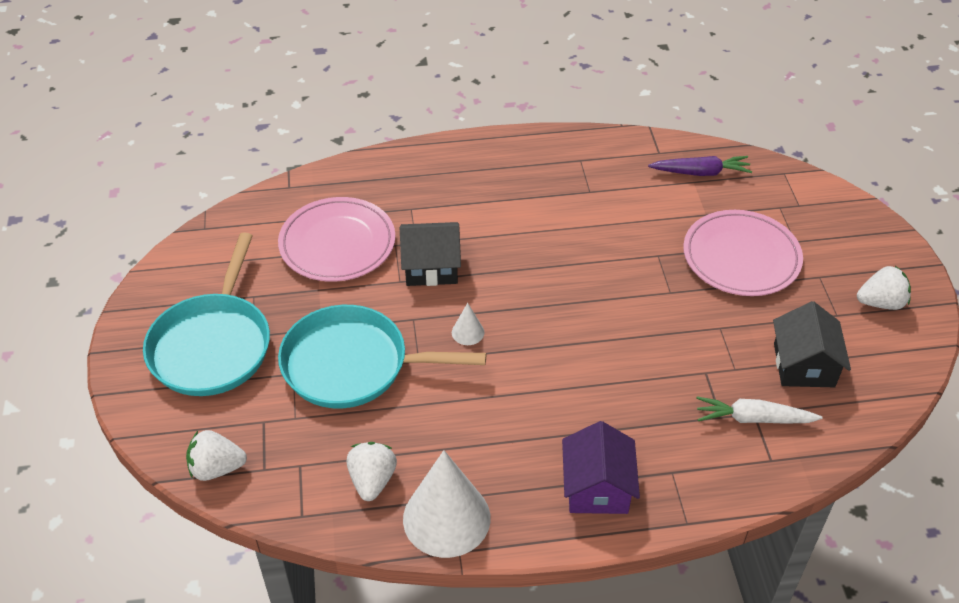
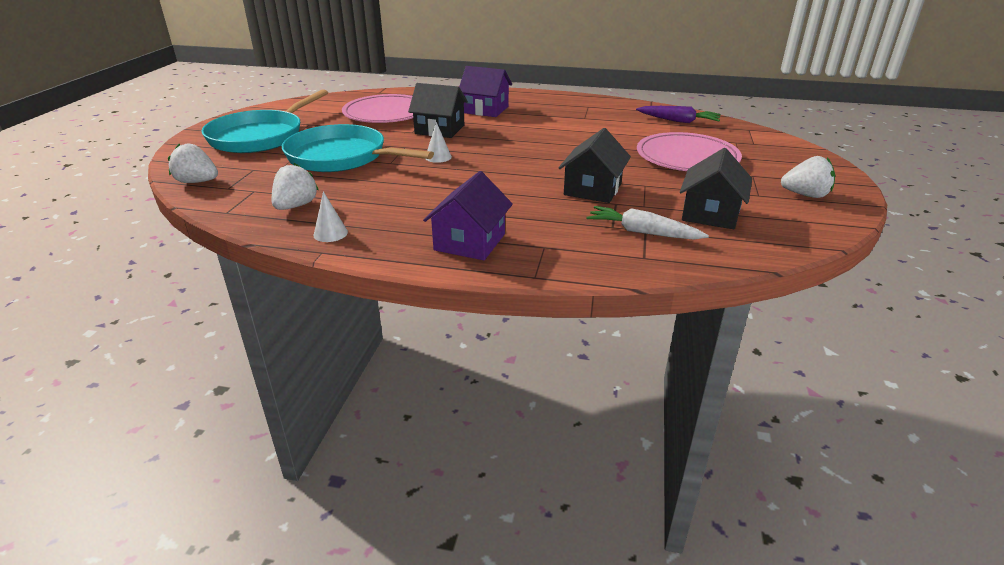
camera: 20 degrees right, 15 degrees down
white cone [403,450,491,558] -> white cone [313,191,348,242], size x0.43
none -> purple house [459,66,512,117]
none -> black house [559,128,631,203]

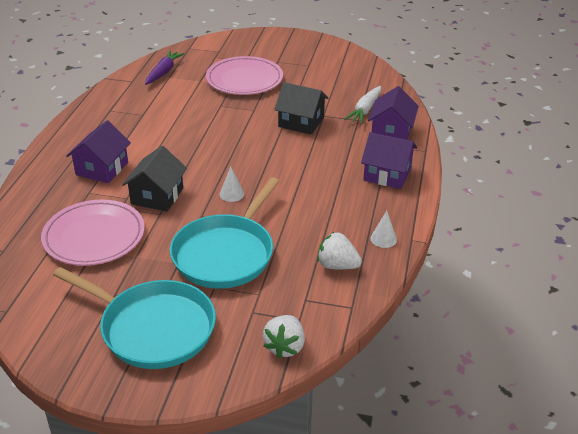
camera: 90 degrees left, 5 degrees up
black house [680,148,752,229] -> none
white strawberry [781,156,835,198] -> none
none -> purple house [368,86,419,140]

